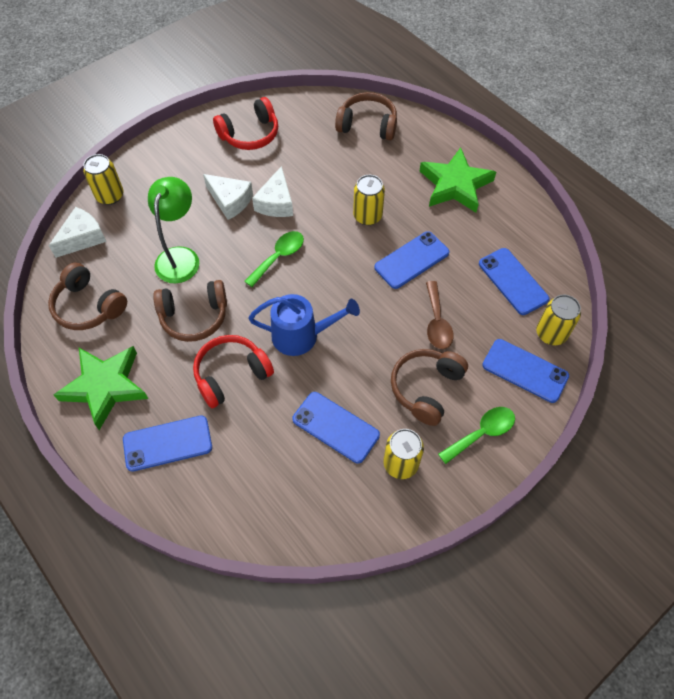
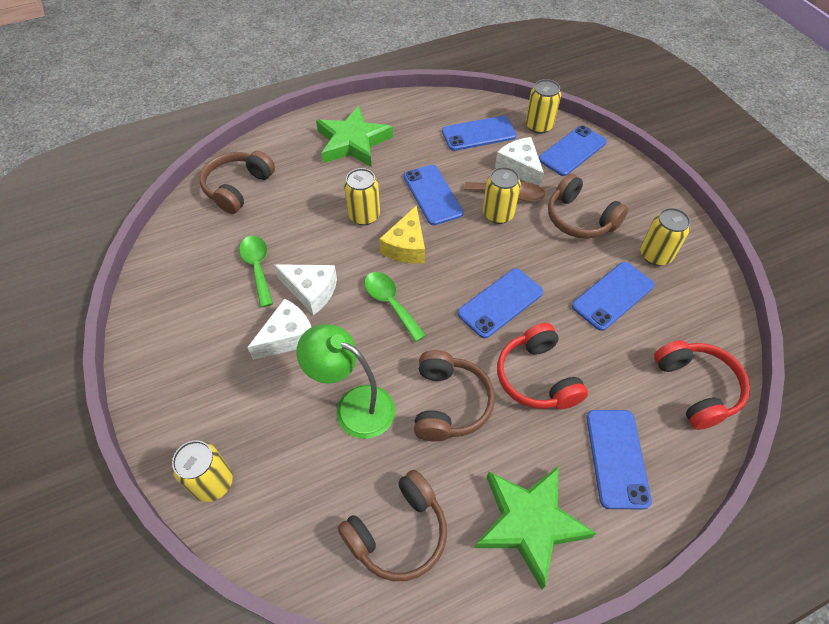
camera: 75 degrees left, 5 degrees down
white cheese [49,207,106,258] -> white cheese moved to [495,137,544,187]
red headphones [213,97,278,150] -> red headphones moved to [654,340,750,430]
blue watering can [248,294,360,356] -> blue phone [458,269,543,338]
green spoon [438,407,515,464] -> green spoon moved to [239,236,273,307]
none -> yellow cheese [379,205,425,264]
none -> yellow can [483,167,521,224]

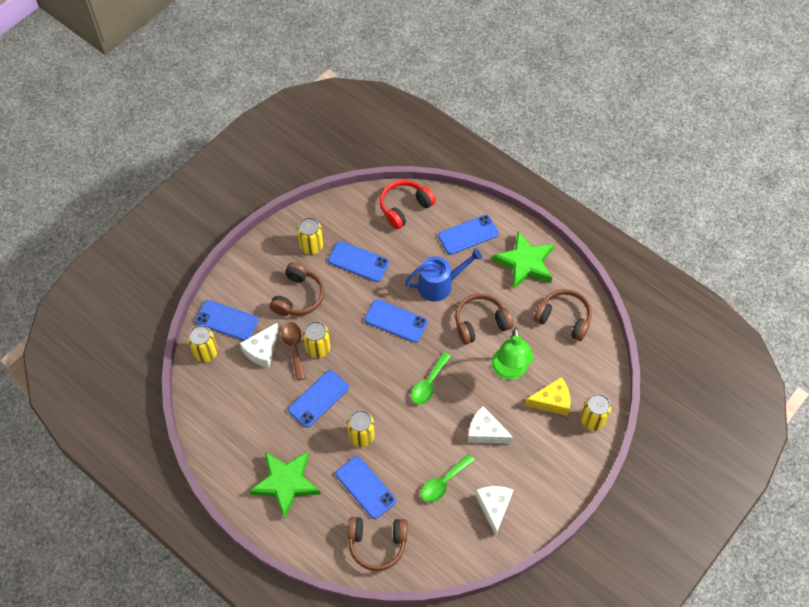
camera: 115 degrees left, 5 degrees up
white cheese [274,264,337,315] -> white cheese moved to [475,486,513,536]
yellow cheese [379,205,425,264] -> yellow cheese moved to [525,377,571,416]
blue phone [442,116,517,151] -> blue phone moved to [335,456,396,519]
red headphones [497,323,588,409] -> blue watering can [405,248,482,302]

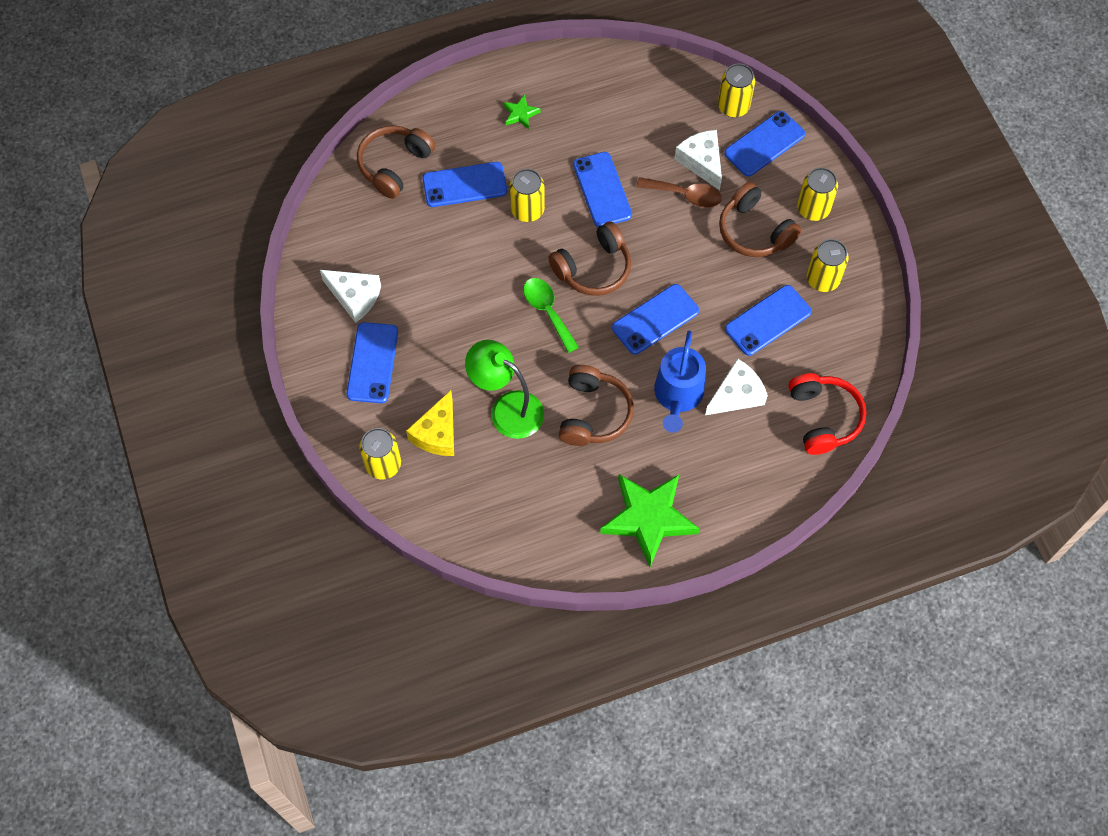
camera: 120 degrees right, 5 degrees up
green star [249,451,321,519] -> green star [503,94,541,129], size x0.44
yellow can [303,321,330,358] -> yellow can moved to [797,167,838,221]
green spoon [421,454,475,502] -> none
blue phone [438,215,499,255] -> blue phone moved to [347,322,398,403]
white cheese [468,406,514,444] -> white cheese moved to [705,358,768,415]
brown headphones [534,289,592,341] -> brown headphones moved to [549,221,631,296]

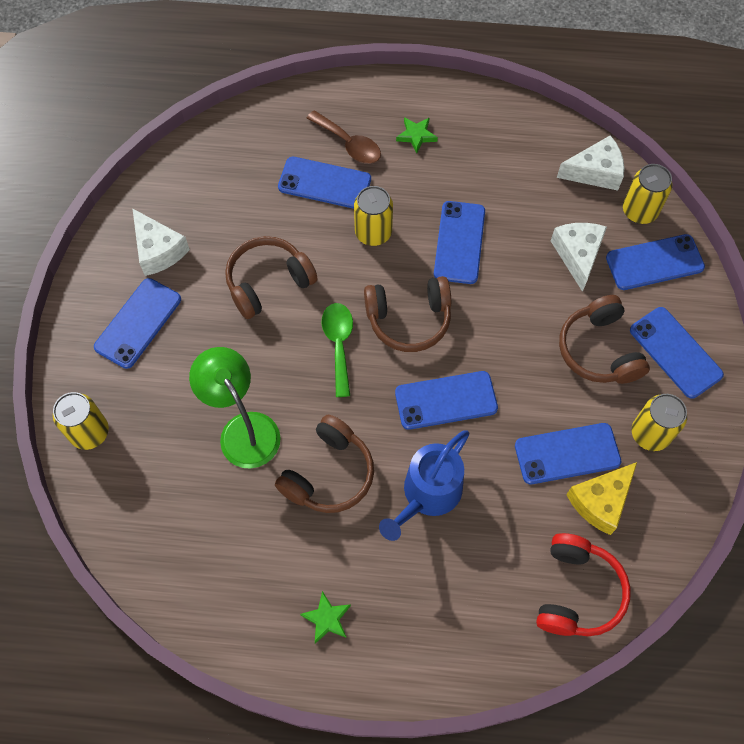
camera: 25 degrees right, 0 degrees up
brown headphones [357,125,435,199] -> brown headphones moved to [225,236,318,319]
yellow cheese [406,390,454,456] -> yellow cheese moved to [566,462,637,535]
green star [600,474,700,567] -> green star [300,591,351,644], size x0.44
brown spoon [636,177,722,208] -> brown spoon moved to [307,111,381,164]
white cheese [705,358,768,415] -> white cheese moved to [557,135,624,191]
yellow can [797,167,838,221] -> blue phone [630,307,724,399]

